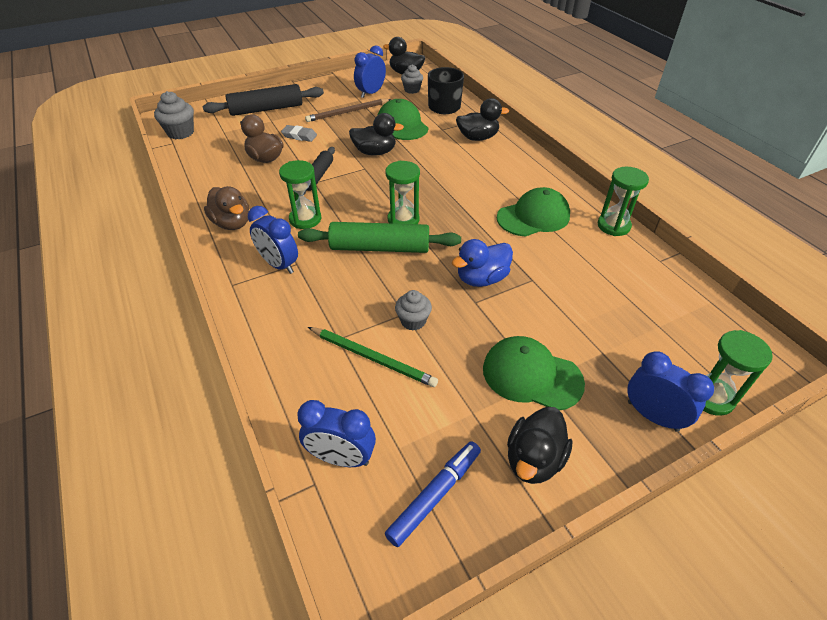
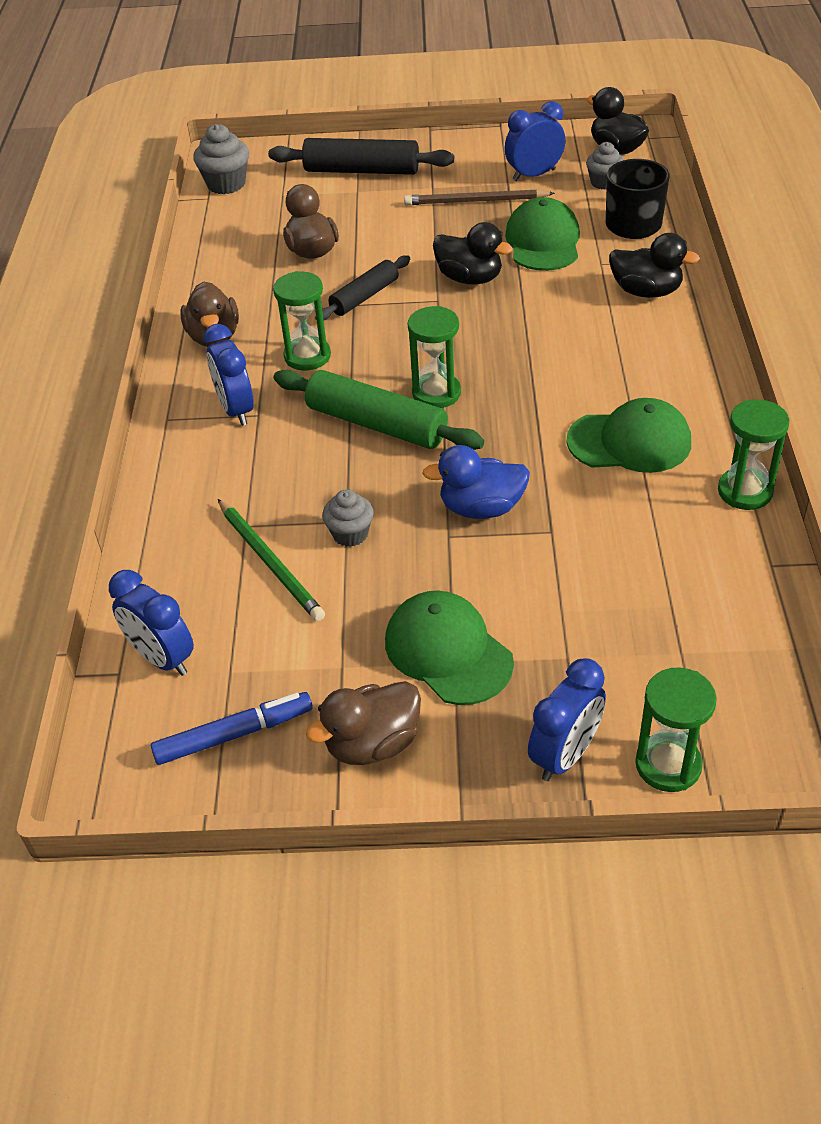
camera: 30 degrees right, 0 degrees up
grey eraser [281,125,317,142] -> none
black duck [507,407,573,484] -> brown duck [306,681,421,765]
blue clock [628,351,714,432] -> blue clock turned 60 degrees clockwise [528,658,606,781]

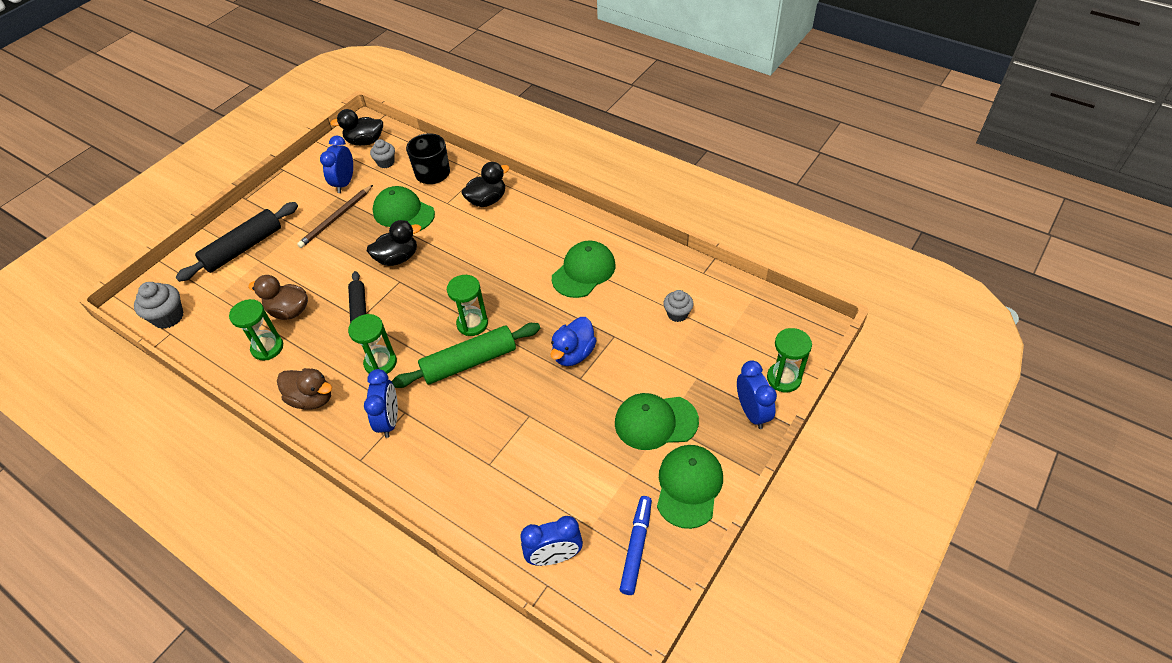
camera: 55 degrees left, 5 degrees up
blue clock [203,324,254,426] -> blue clock turned 105 degrees counterclockwise [364,369,398,438]
green pencil [218,499,325,621] -> none
brown duck [306,681,421,765] -> green cap [657,445,723,529]
grey cupcake [322,489,374,547] -> grey cupcake moved to [663,290,694,322]
green hourglass [718,399,790,510] -> green hourglass moved to [229,299,283,360]

